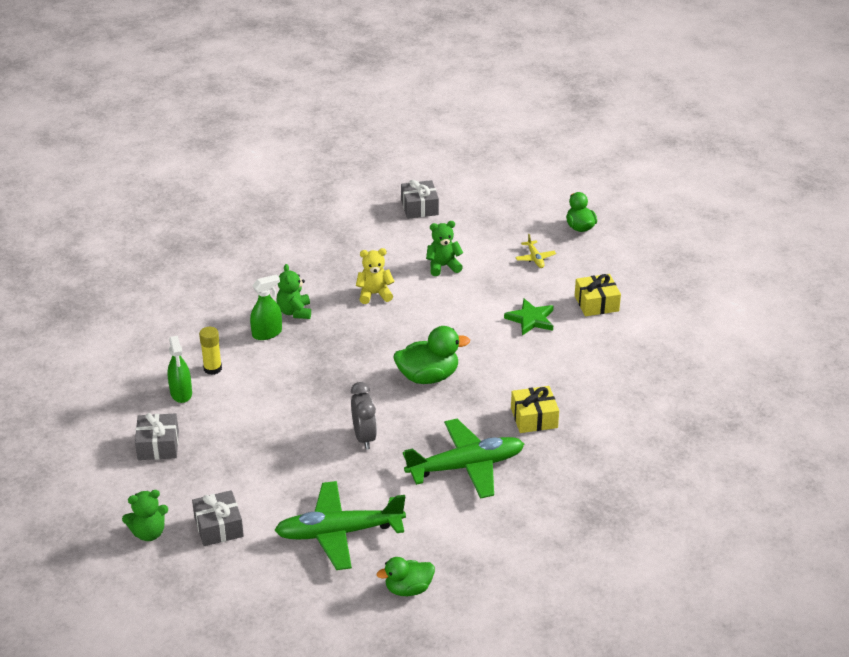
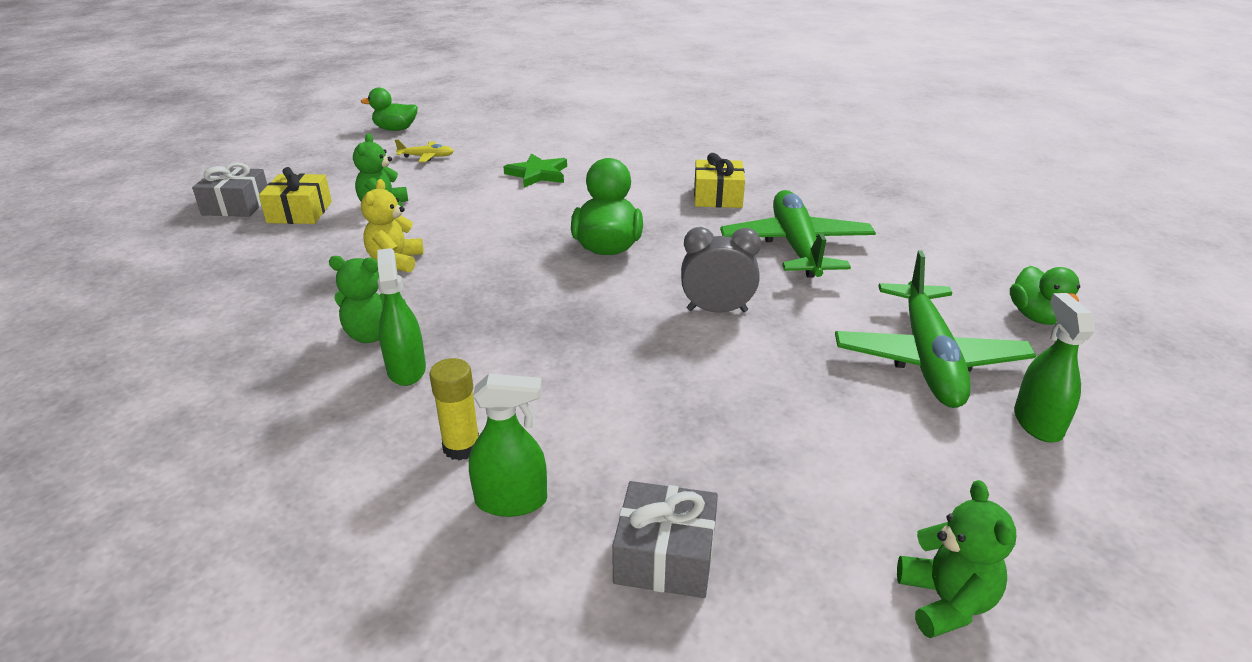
camera: 75 degrees left, 5 degrees down
grey gift [192,490,244,546] -> none
yellow gift [575,274,621,316] -> yellow gift moved to [259,167,332,224]
none -> green spray bottle [1014,293,1095,443]

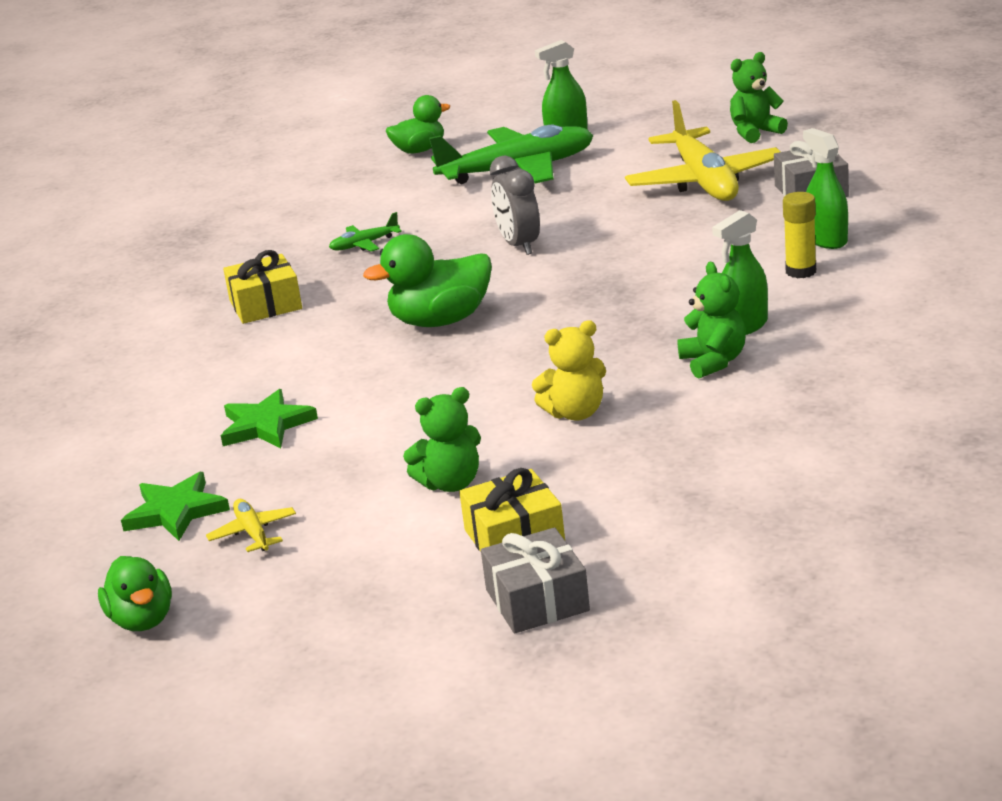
camera: 110 degrees left, 5 degrees down
green plane [720,190,876,278] -> green plane [329,212,402,252], size x0.42
none -> green star [121,472,230,541]
none -> yellow plane [625,100,780,201]

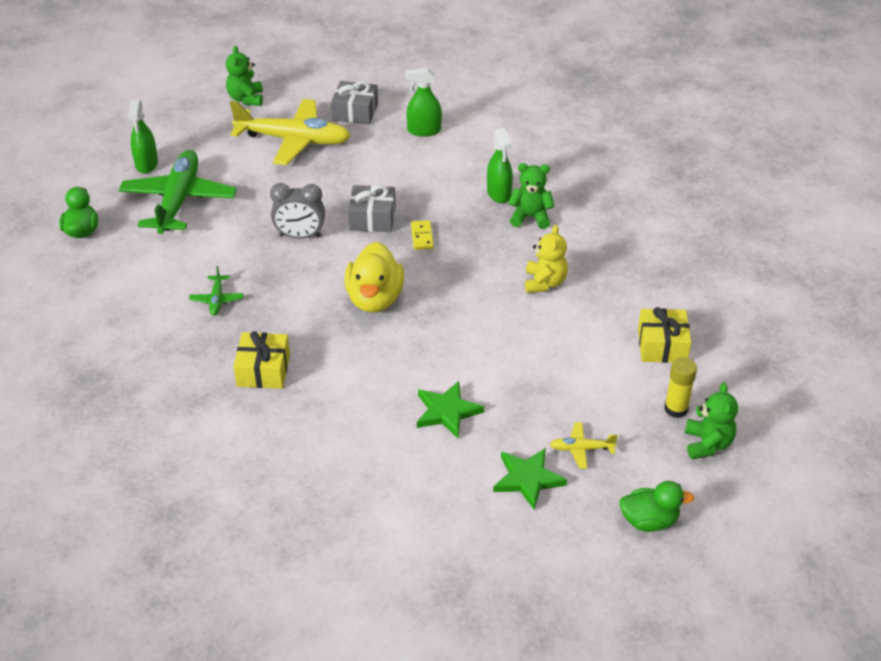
camera: 70 degrees left, 15 degrees up
green duck [363,234,492,327] -> yellow duck [344,242,404,313]
green teddy bear [403,387,481,492] -> green teddy bear moved to [685,382,738,459]
grey gift [481,527,590,633] -> grey gift moved to [348,185,395,232]
yellow glue stick [783,192,816,278] -> yellow glue stick moved to [664,357,697,418]
none -> yellow domino [411,220,434,250]

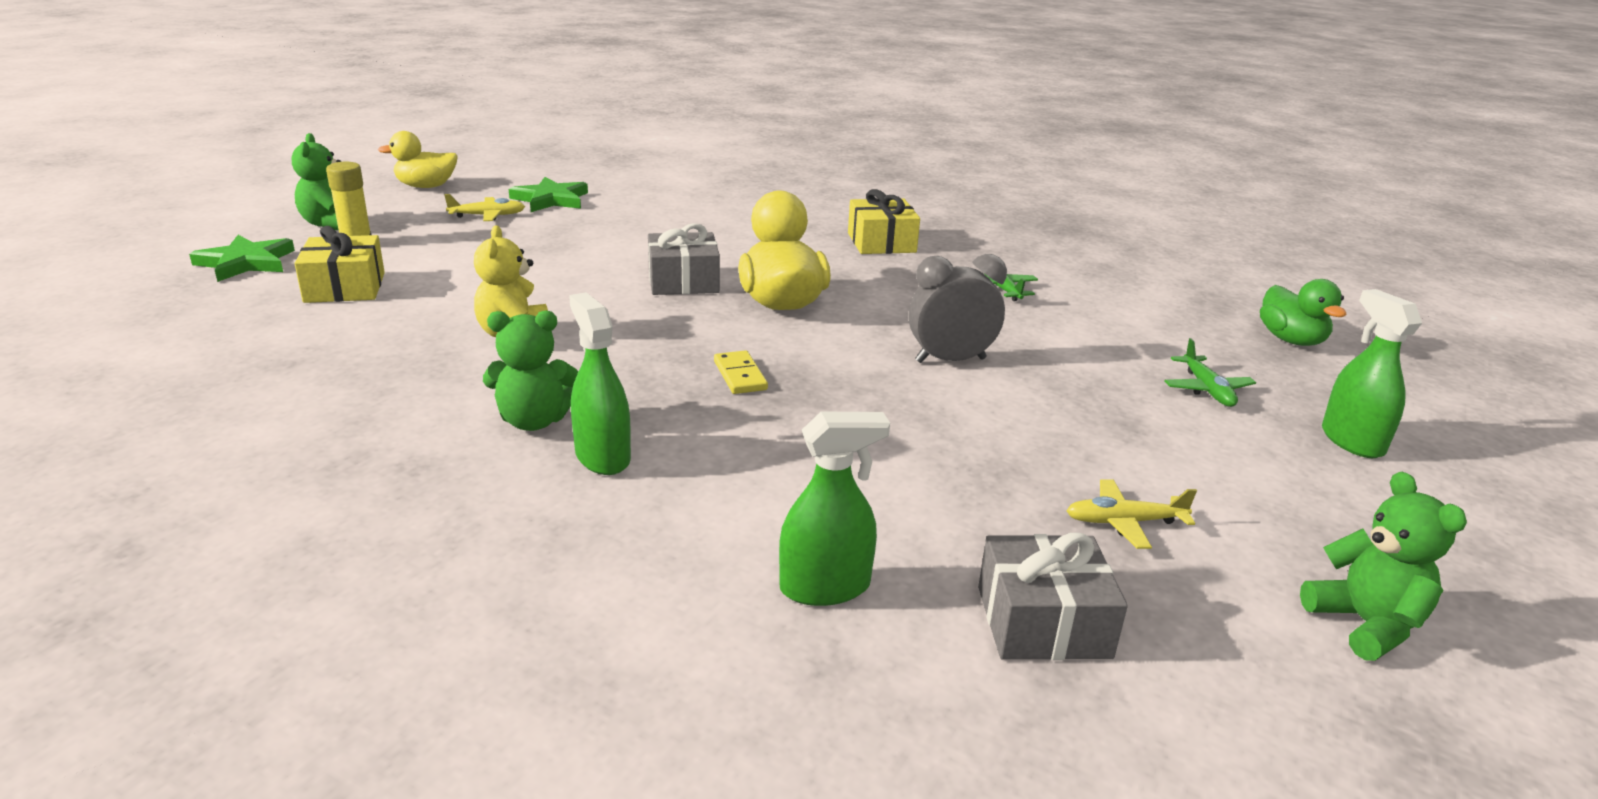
camera: 165 degrees right, 15 degrees down
green plane [119,150,237,234] -> green plane [1164,338,1256,407], size x0.42
yellow plane [230,99,351,165] -> yellow plane [1066,479,1197,549], size x0.42
grey gift [348,185,395,232] -> grey gift moved to [648,223,720,295]
green star [417,381,484,438] -> green star moved to [189,235,295,282]
green duck [619,481,694,532] -> yellow duck [378,131,458,188]

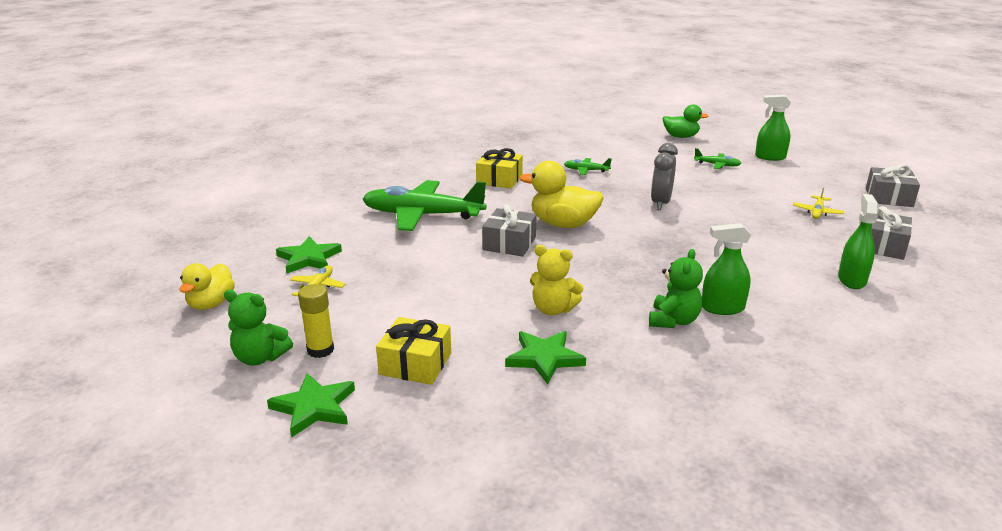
camera: 60 degrees left, 0 degrees up
yellow domino [714,350,768,394] -> none
green teddy bear [1300,472,1467,661] -> grey gift [866,165,920,207]
none -> green plane [362,180,487,231]
none -> green star [505,331,586,385]

